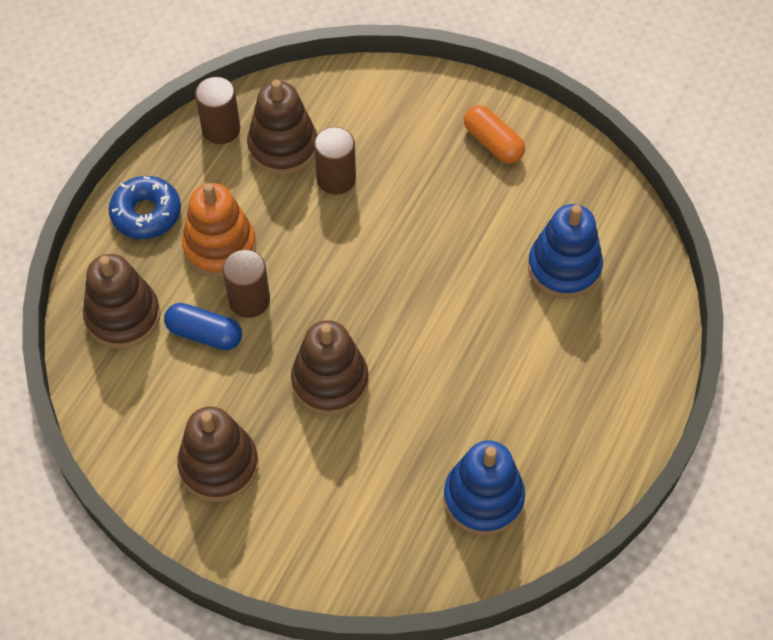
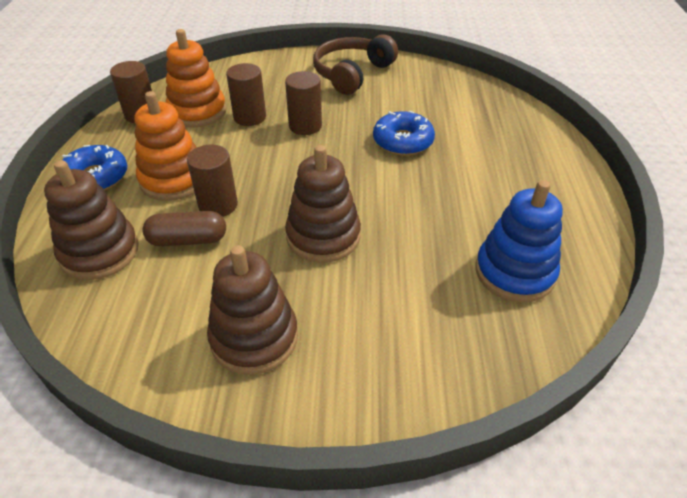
camera: 25 degrees left, 15 degrees down
blue capsule [164,303,242,350] -> brown capsule [143,211,226,246]
brown stacking toy [247,80,317,175] -> orange stacking toy [166,29,226,128]
orange capsule [464,105,525,163] -> brown headphones [313,34,398,95]
blue stacking toy [528,204,603,299] -> none
none -> brown cylinder [285,71,322,135]
none -> blue donut [373,111,435,155]

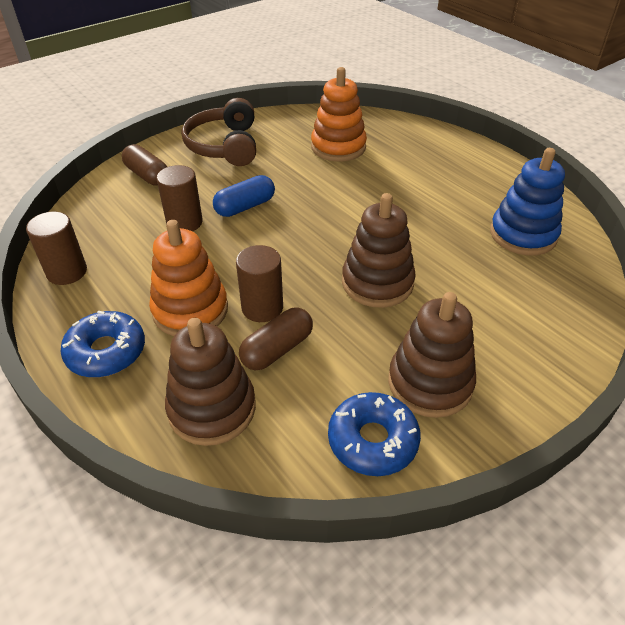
camera: 40 degrees left, 0 degrees up
orange stacking toy [166,29,226,128] -> orange stacking toy moved to [311,67,367,162]
brown cylinder [285,71,322,135] -> blue capsule [213,175,275,217]
blue donut [373,111,435,155] -> blue donut moved to [328,392,421,476]
none -> brown capsule [122,144,167,186]

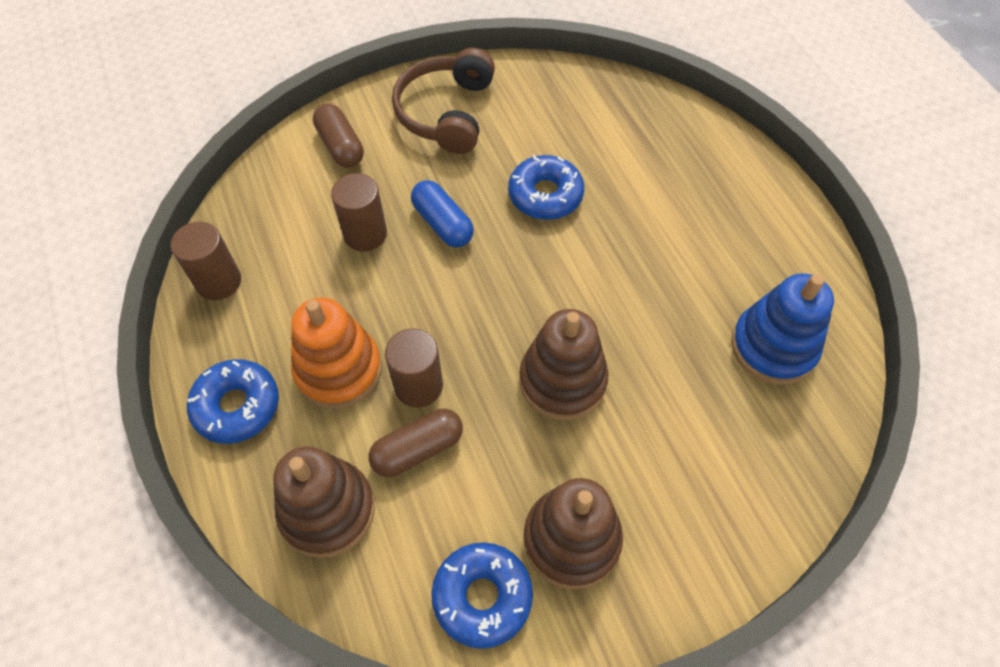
camera: 15 degrees right, 15 degrees up
blue capsule [213,175,275,217] -> blue capsule turned 75 degrees clockwise [411,180,474,247]
orange stacking toy [311,67,367,162] -> none
none -> blue donut [508,155,584,220]

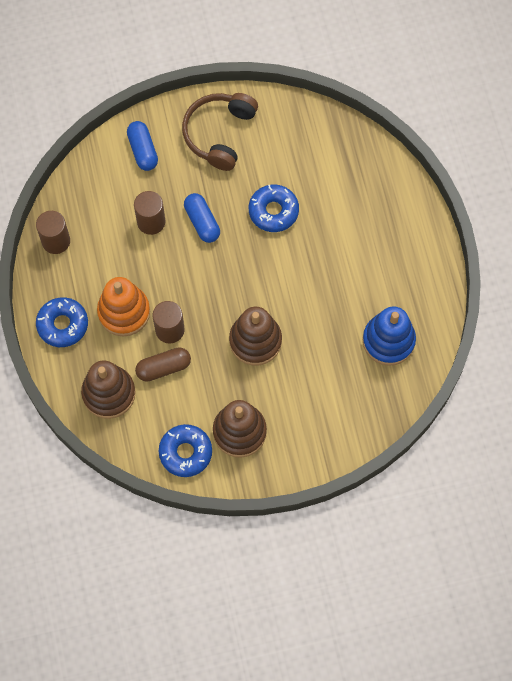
camera: 10 degrees right, 10 degrees up
brown capsule [313,103,364,168] -> blue capsule [127,121,158,171]

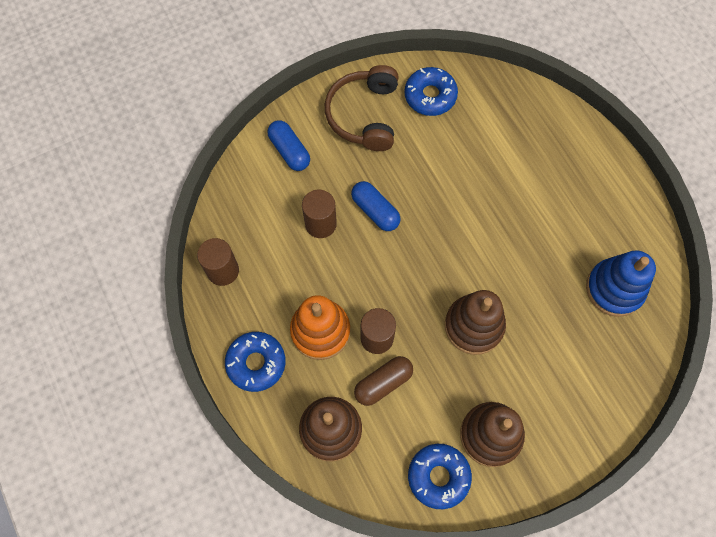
camera: 15 degrees left, 0 degrees up
blue donut [249,184,299,232] -> blue donut moved to [405,67,458,116]

